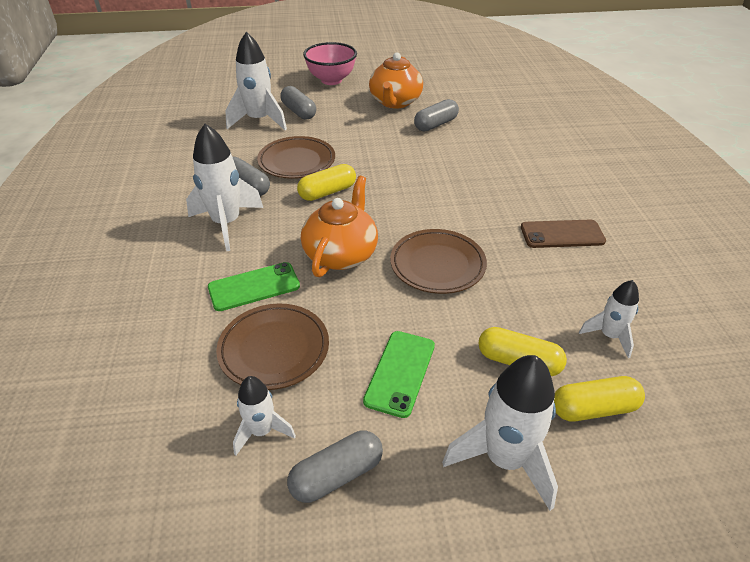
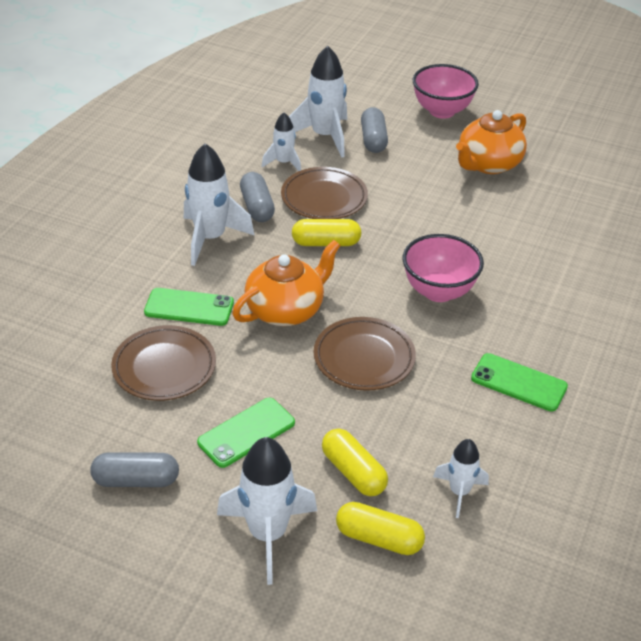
camera: 30 degrees right, 0 degrees up
white rocket [233,376,296,455] -> white rocket moved to [262,112,301,171]
grey capsule [414,99,459,132] -> none
brown phone [521,220,606,248] -> green phone [471,353,568,412]
none -> pink bowl [403,234,484,302]

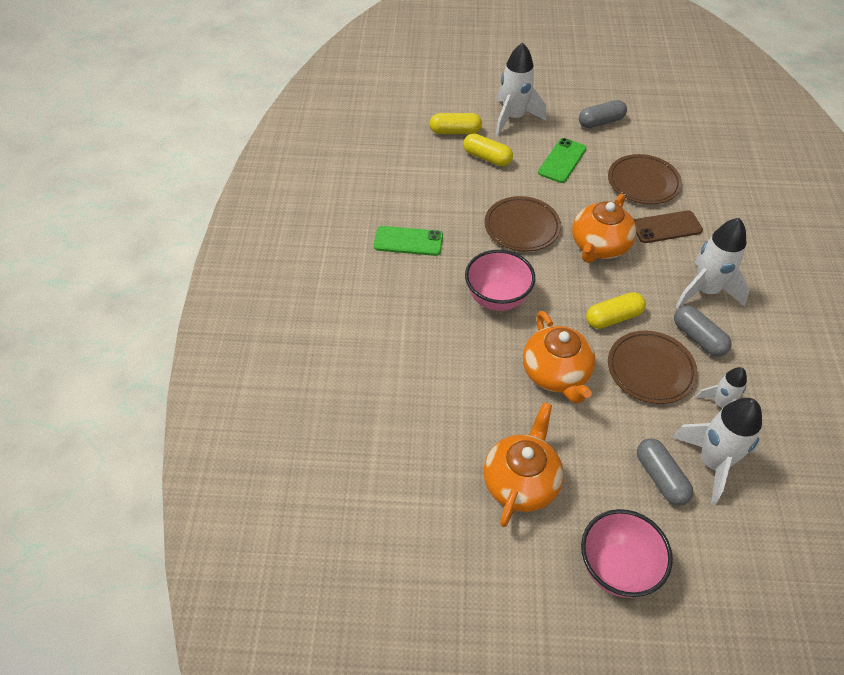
camera: 160 degrees right, 10 degrees up
green phone [144,288,234,326] -> brown phone [633,210,703,243]
white rocket [433,439,489,518] -> none
none -> orange teapot [523,311,595,404]

